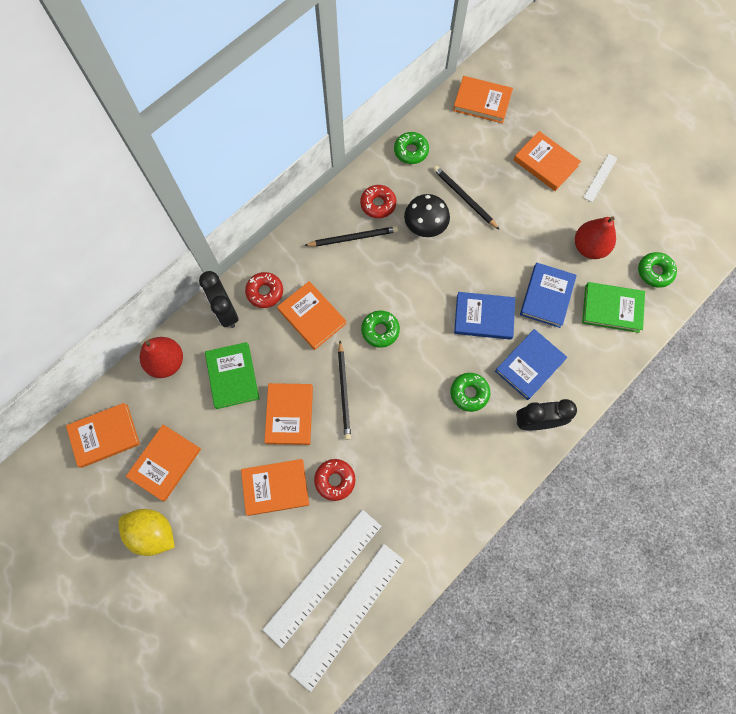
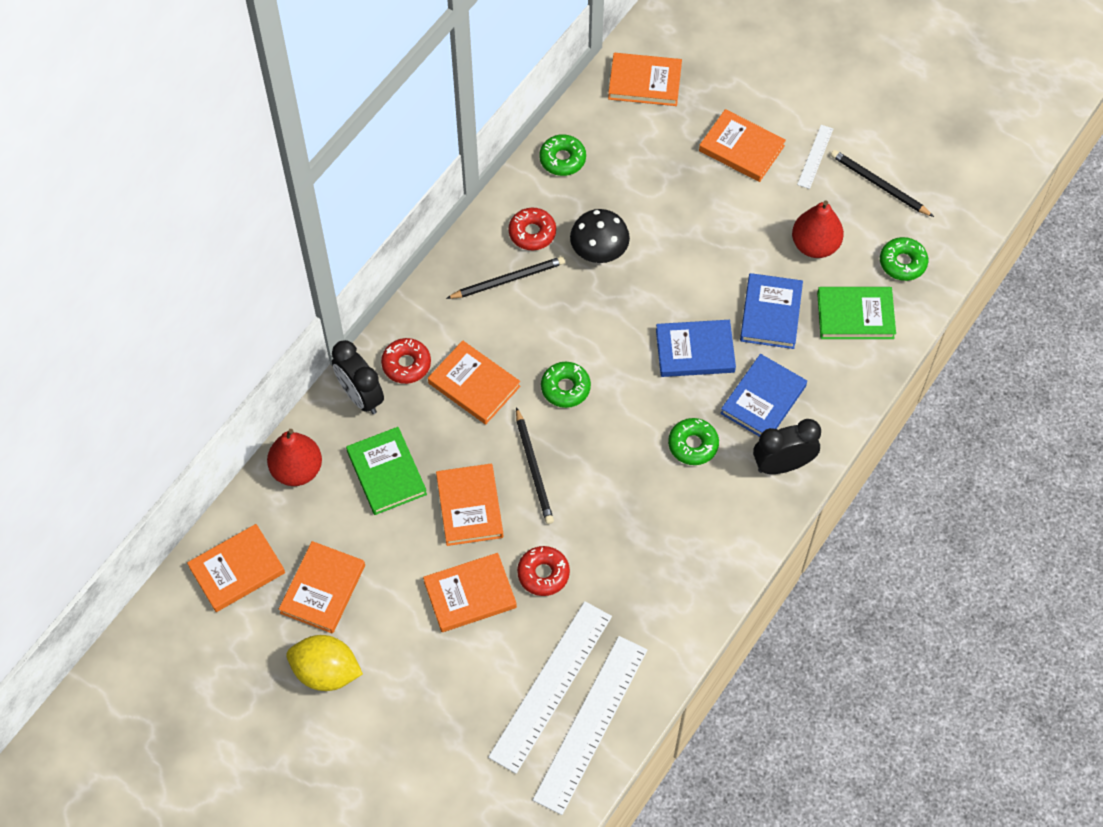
camera: 10 degrees left, 10 degrees down
black pencil [433,166,500,230] -> black pencil moved to [831,150,934,217]

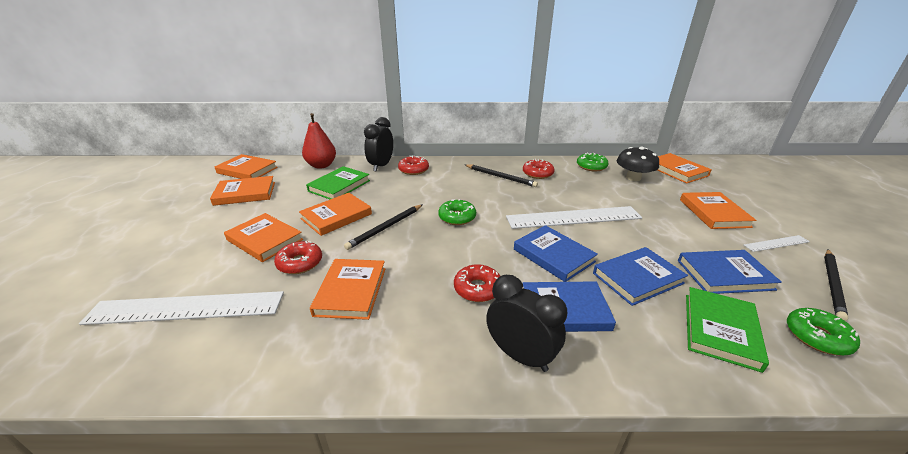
camera: 55 degrees right, 30 degrees down
yellow lemon [286,635,363,691] -> none
orange book [428,341,520,424] -> orange book moved to [310,259,385,320]
white ruler [533,636,647,815] -> white ruler moved to [506,206,642,229]
black mushroom [570,209,630,263] -> black mushroom moved to [617,146,659,181]
green donut [668,418,719,465] -> red donut [454,264,500,302]
red pear [792,201,844,258] -> blue book [678,250,782,294]
green book [817,287,896,339] -> green book turned 60 degrees clockwise [686,287,769,373]
black pencil [831,150,934,217] -> black pencil turned 150 degrees counterclockwise [824,250,848,321]

